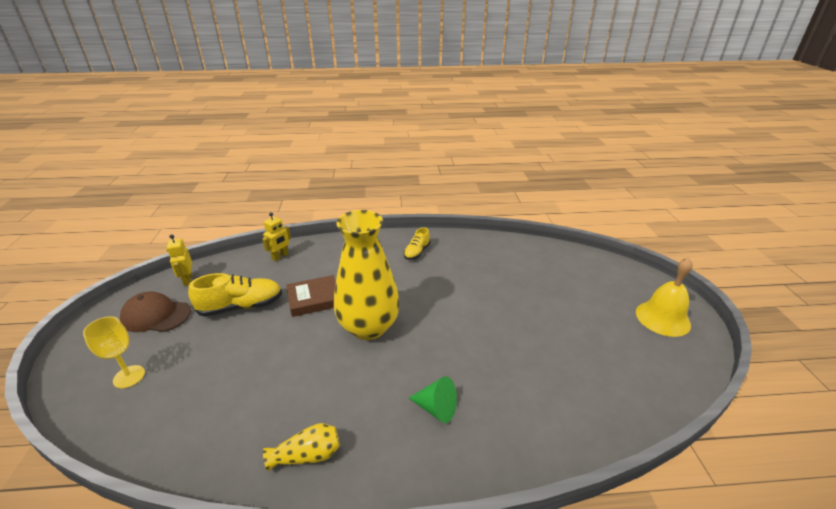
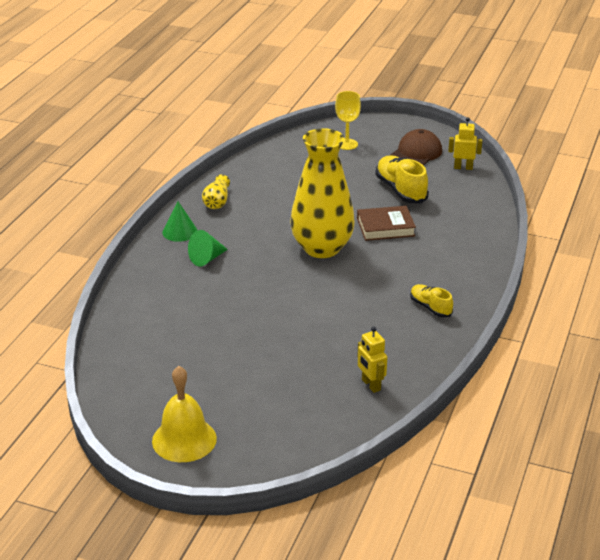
camera: 115 degrees right, 0 degrees up
yellow shoe [188,273,282,317] -> yellow shoe turned 150 degrees clockwise [375,155,429,204]
yellow robot [262,212,291,261] -> yellow robot moved to [357,326,387,393]
brown book [286,275,336,317] -> brown book turned 75 degrees clockwise [357,206,416,241]
none -> green cone [162,201,198,242]

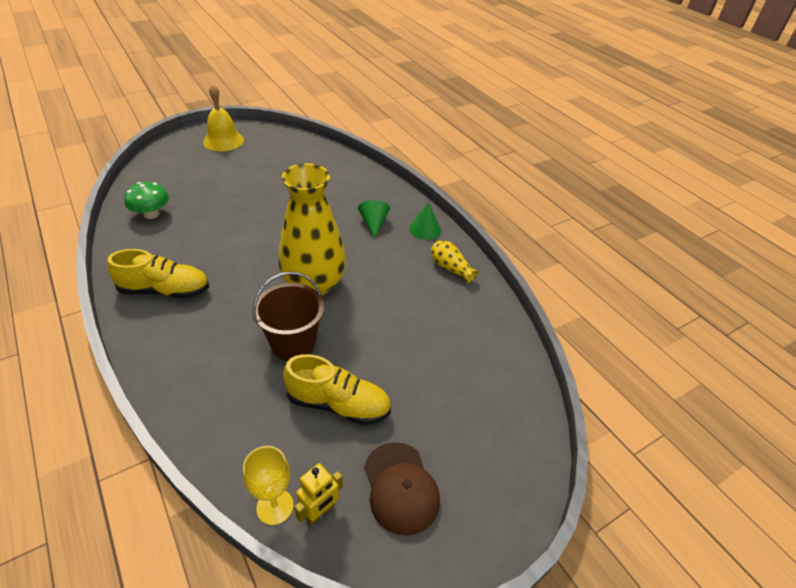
camera: 125 degrees right, 10 degrees up
yellow goblet [335,91,361,150] -> yellow goblet moved to [243,446,294,525]
brown book [357,206,416,241] -> brown bucket [252,271,324,361]
yellow robot [357,326,387,393] -> green mushroom [124,182,169,219]
yellow shoe [410,284,453,318] -> yellow shoe [107,249,209,299], size x1.71

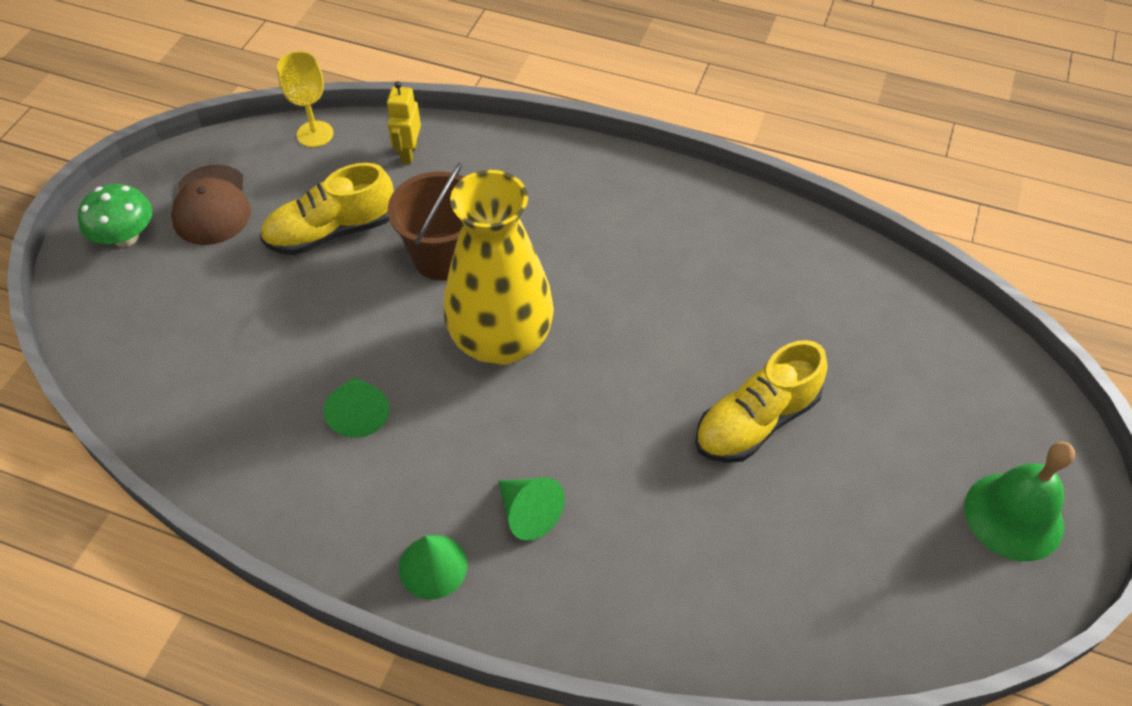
camera: 145 degrees right, 10 degrees up
yellow shoe [107,249,209,299] -> yellow shoe moved to [695,340,827,463]
green mushroom [124,182,169,219] -> green mushroom moved to [78,184,152,247]
yellow bell [203,84,244,151] -> green bell [965,442,1075,561]
yellow robot [294,463,343,525] -> yellow robot moved to [387,81,421,164]
brown cap [364,442,440,536] -> brown cap turned 135 degrees counterclockwise [171,165,251,245]
yellow vase [431,241,478,283] -> none
none -> green cone [324,377,389,438]

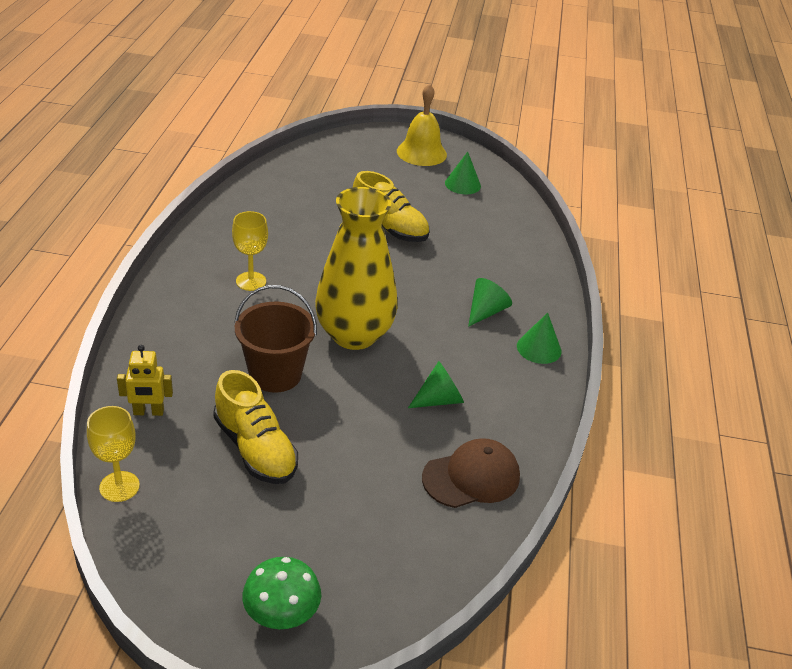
camera: 105 degrees left, 15 degrees down
brown cap [171,165,251,245] -> brown cap moved to [422,438,520,508]
green bell [965,442,1075,561] -> yellow bell [397,83,447,166]
none -> yellow goblet [232,211,268,291]
none -> green cone [445,152,481,194]

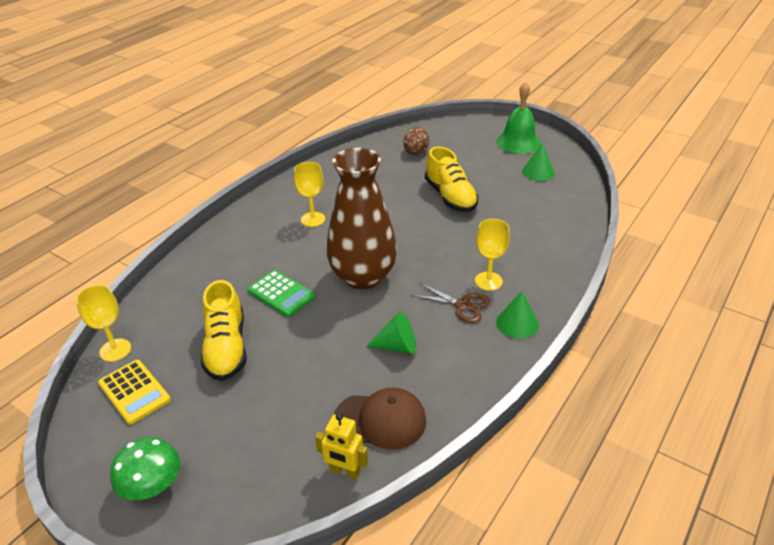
camera: 30 degrees right, 0 degrees up
yellow robot [117,345,173,416] -> yellow robot moved to [315,413,368,480]
brown bucket [234,285,317,393] -> green calculator [247,270,316,317]
yellow vase [315,187,397,350] -> brown vase [327,148,397,289]
yellow bell [397,83,447,166] -> green bell [497,81,541,154]
green cone [468,278,512,327] -> yellow goblet [475,219,510,291]
none -> yellow calculator [98,360,171,425]
none -> brown egg [403,127,429,155]
none -> brown scissors [411,283,490,323]

